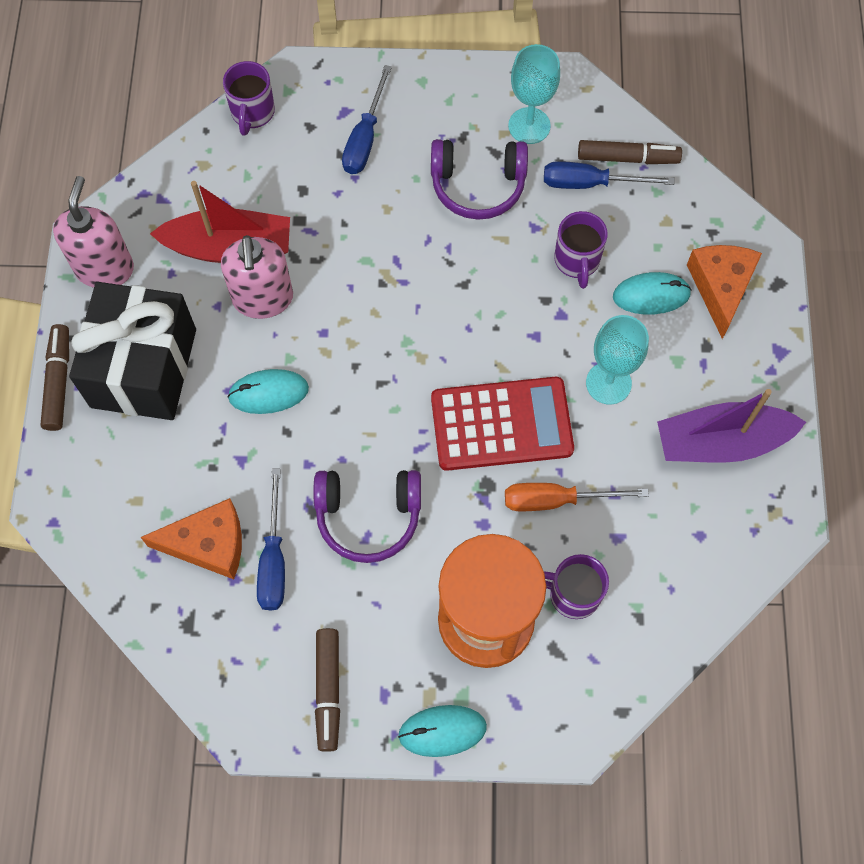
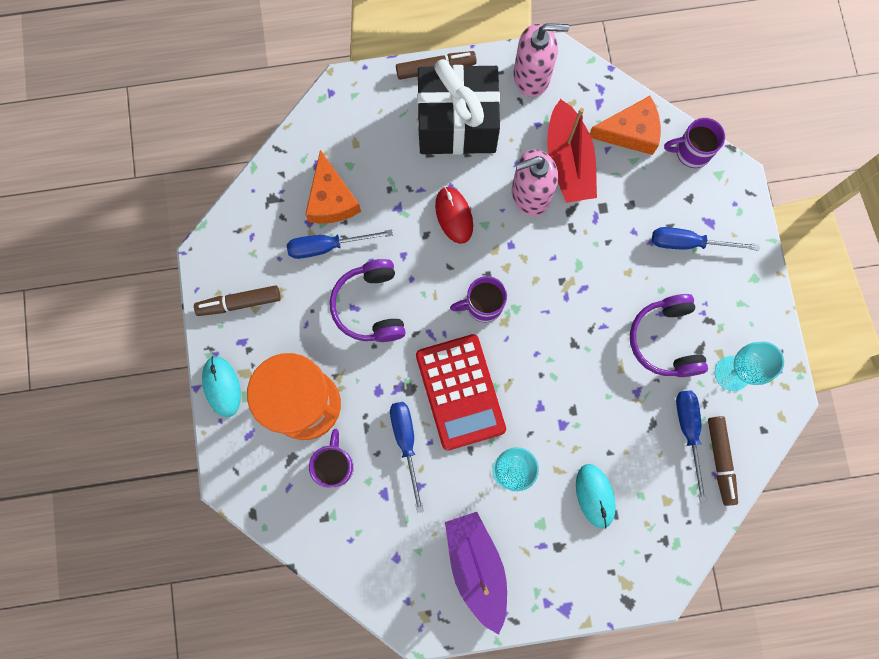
camera: 80 degrees right, 10 degrees up
turquoise mouse [227,369,309,414] -> red mouse [435,187,473,244]
orange screwdriver [505,483,649,511] -> blue screwdriver [390,402,424,513]
purple mug [554,211,608,289] -> purple mug moved to [450,276,507,323]
orange cheese [687,245,762,339] -> orange cheese moved to [589,96,661,155]

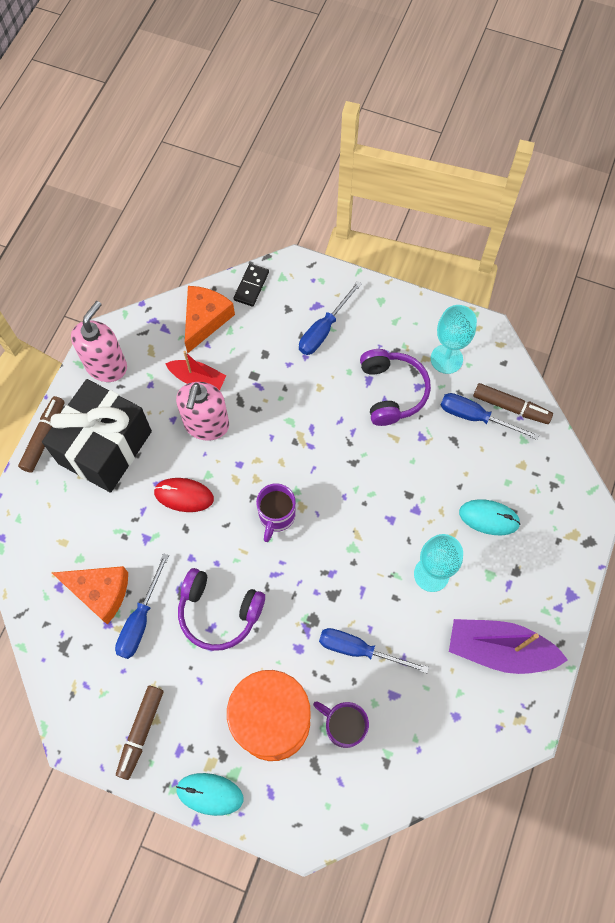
camera: 60 degrees left, 10 degrees down
red calculator [416,334,506,451] -> none
red boat [547,99,597,203] -> red boat [165,351,226,391], size x0.60
purple headphones [630,294,708,377] -> purple headphones turned 120 degrees counterclockwise [360,349,431,426]
purple mug [664,118,725,168] -> black domino [234,264,269,307]

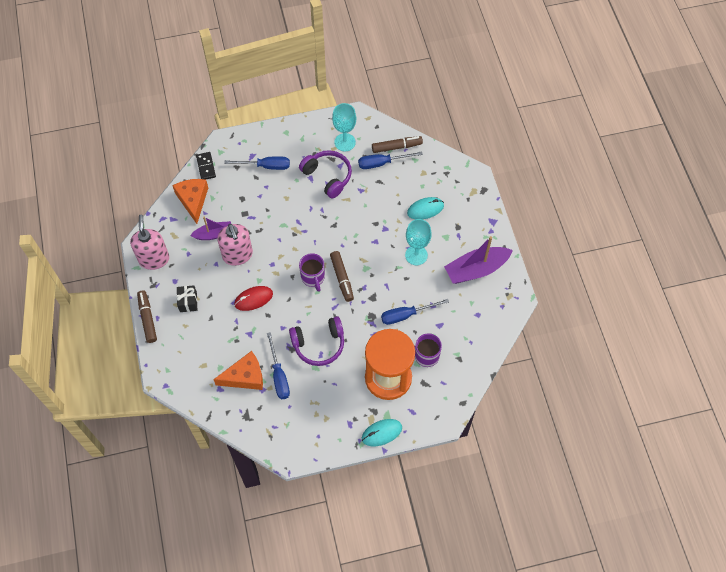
camera: 35 degrees left, 5 degrees down
black gift [42,379,152,493] -> black gift [176,285,197,312], size x0.40
brown marker [116,686,163,780] -> brown marker moved to [330,251,354,302]
red boat [165,351,226,391] -> purple boat [190,217,231,240]
blue screwdriver [299,281,362,355] -> blue screwdriver turned 90 degrees counterclockwise [224,156,290,170]

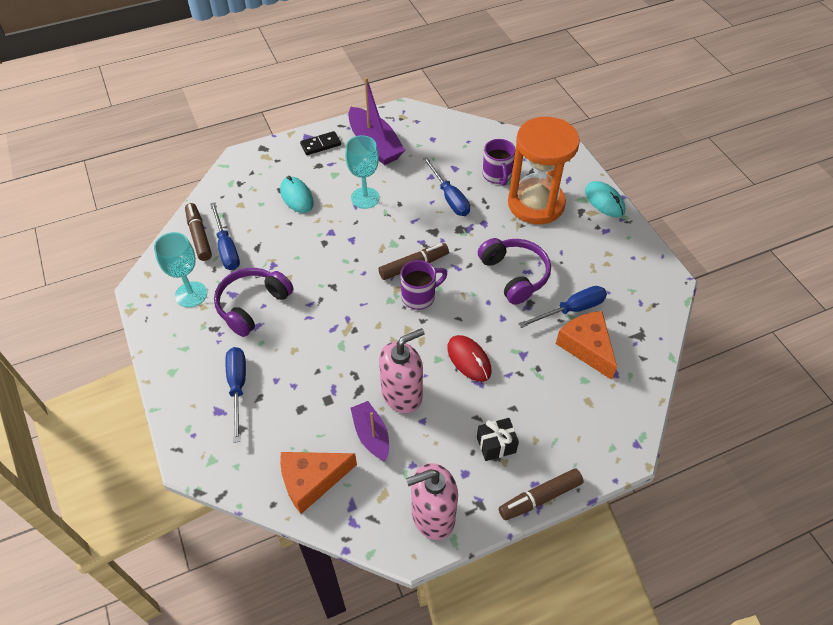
camera: 100 degrees left, 10 degrees down
black domino [196,152,216,179] -> black domino moved to [300,131,341,155]

